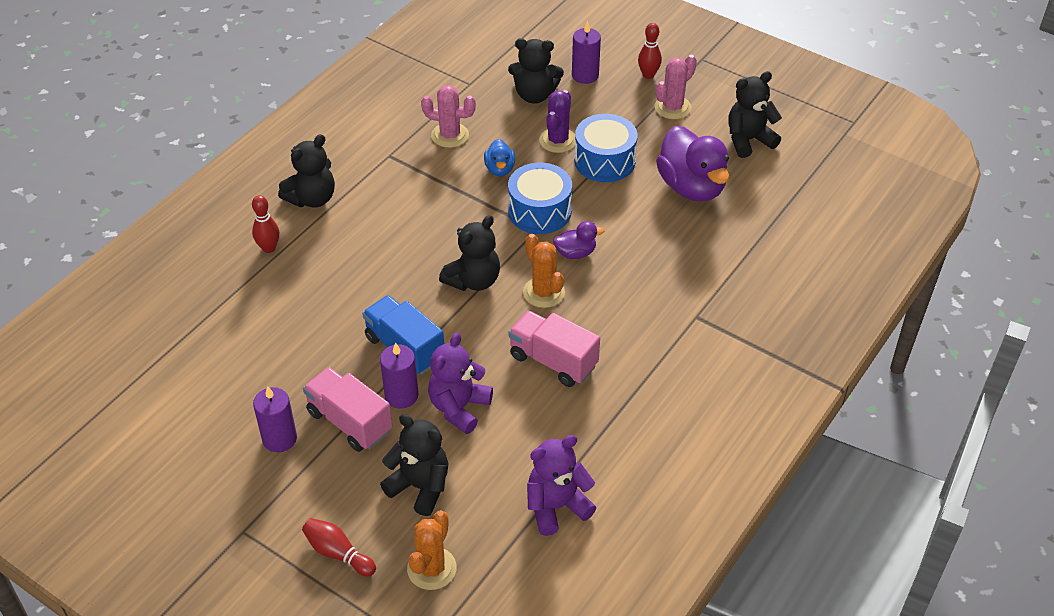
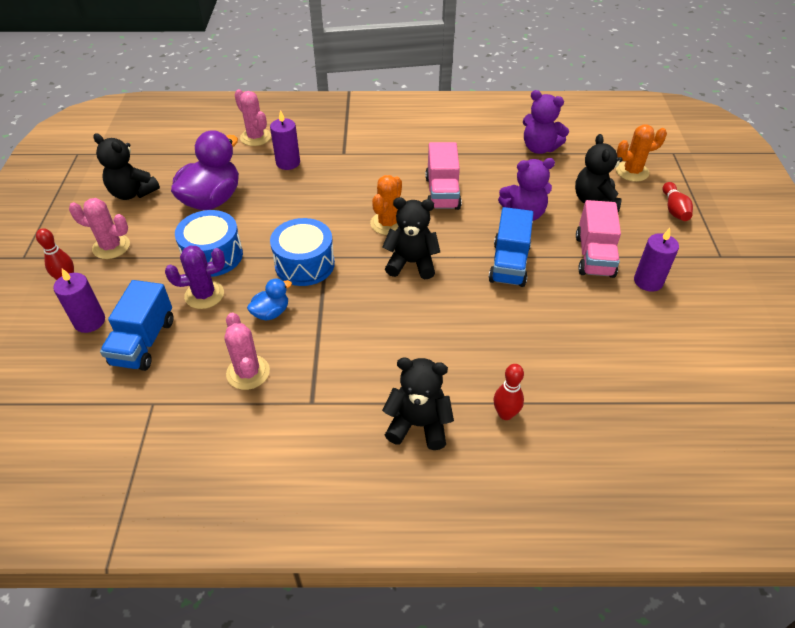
camera: 125 degrees left, 0 degrees up
purple candle [380,342,418,409] -> purple candle moved to [270,110,300,170]
black teddy bear [508,38,564,104] -> blue truck [100,280,173,371]
purple duck [553,221,605,259] -> none
none -> pink cactus [234,89,271,146]

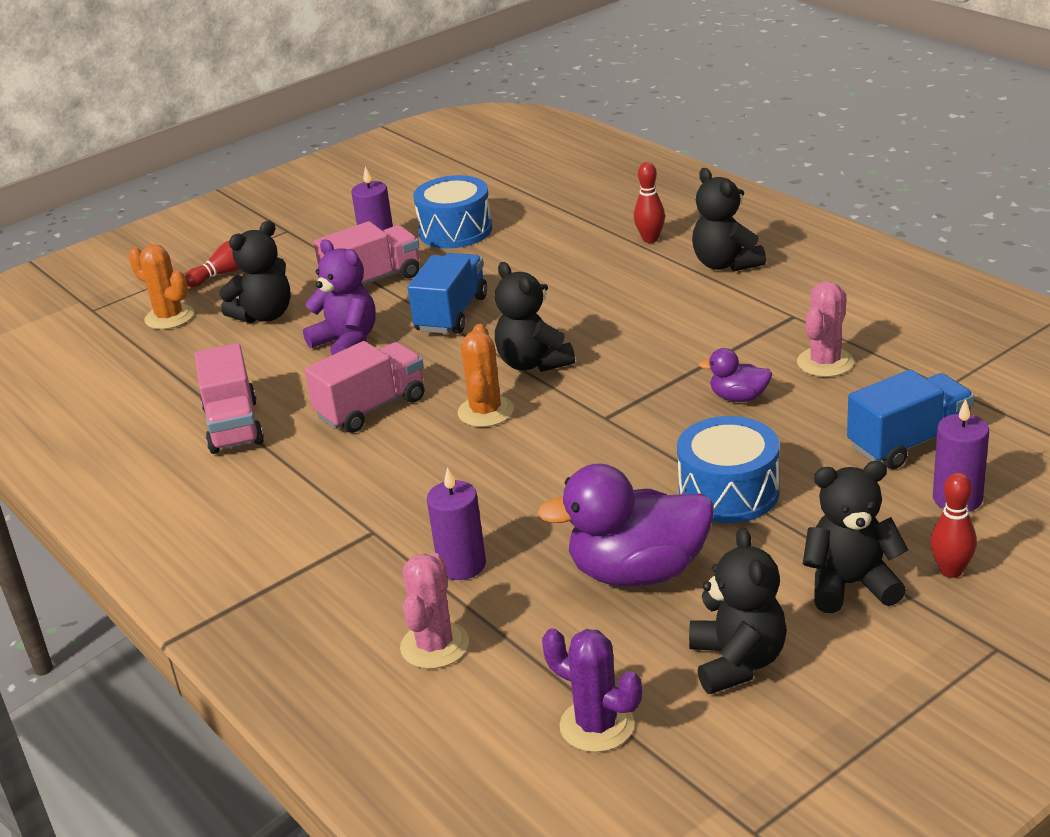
camera: 125 degrees left, 15 degrees down
pink cactus [69,198,130,259] -> black teddy bear [803,461,908,613]
purple cactus [165,245,225,309] -> purple cactus moved to [542,628,642,752]
blue duck [247,278,292,320] -> purple duck [698,348,772,402]
blue drum [270,218,335,286] -> blue drum moved to [413,175,492,248]
orange cactus [370,175,402,235] -> orange cactus turned 75 degrees counterclockwise [458,324,514,427]
blue truck [488,207,533,287] -> blue truck turned 45 degrees counterclockwise [408,253,487,334]
purple teddy bear [523,90,569,154] -> none
none -> pink truck [195,343,264,454]

